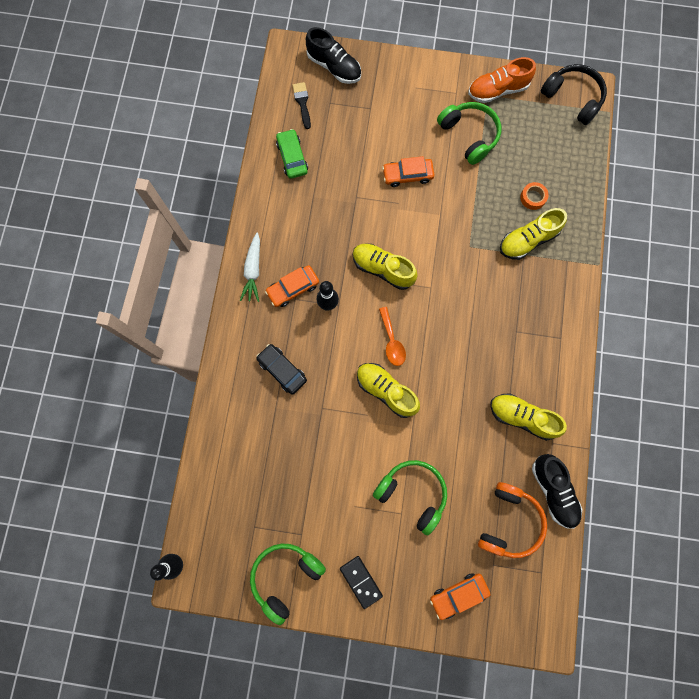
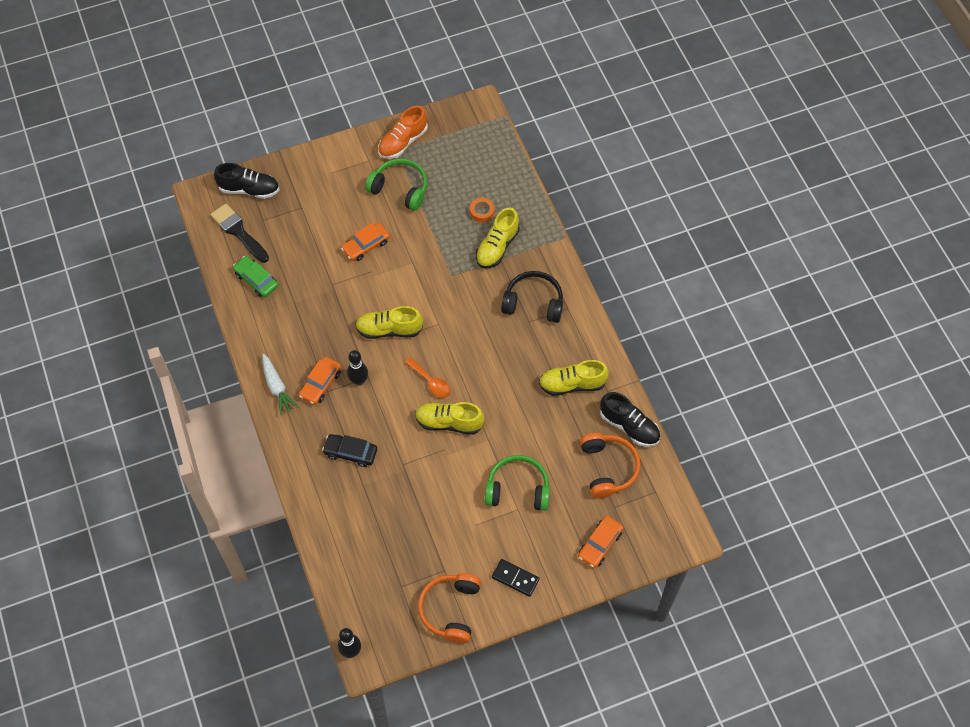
camera: 30 degrees left, 15 degrees down
green headphones [250,544,326,625] -> orange headphones [418,573,481,644]
black brush [292,82,311,129] -> black brush [210,204,269,263], size x1.59
black headphones [541,64,607,125] -> black headphones moved to [501,271,563,323]

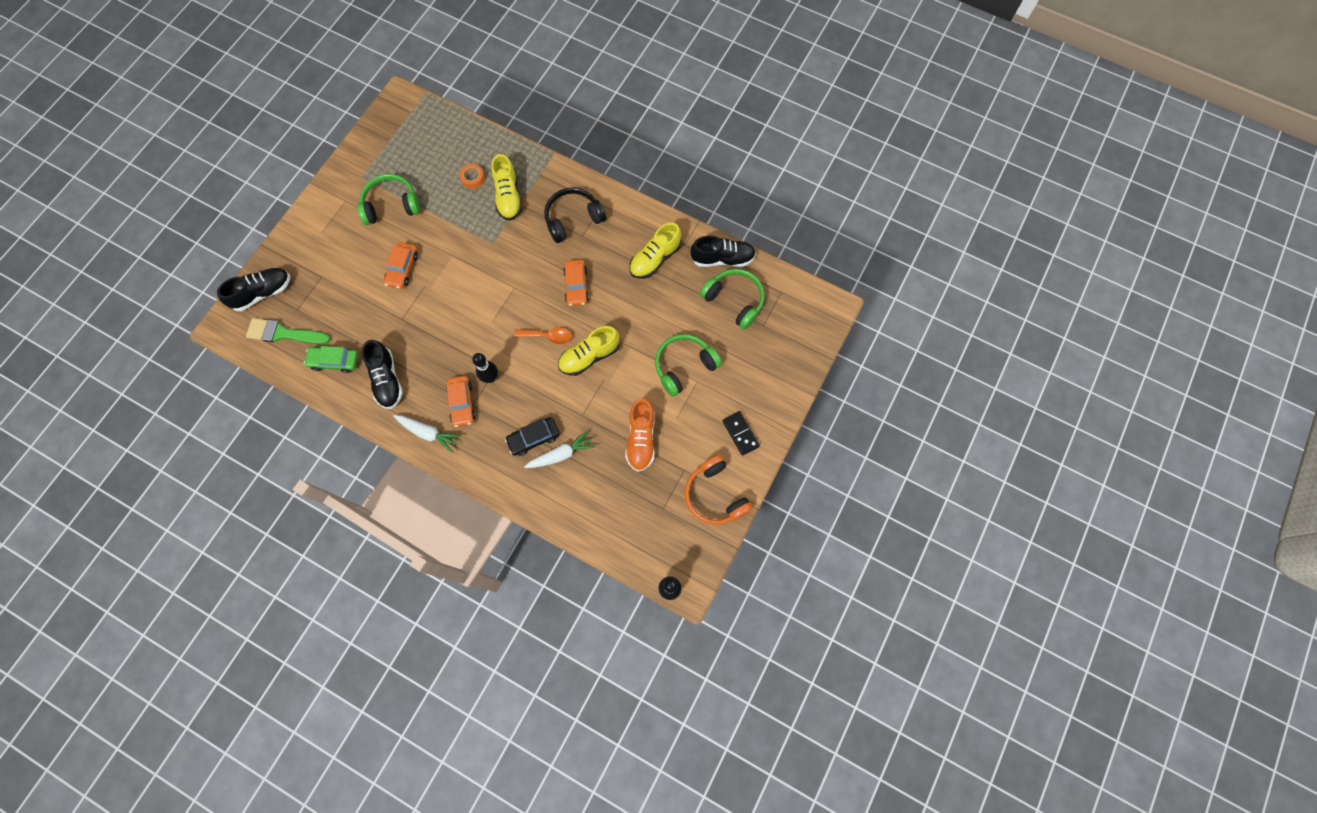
camera: 40 degrees left, 10 degrees up
black brush [210,204,269,263] -> green brush [246,318,331,344]
yellow shoe [355,306,423,339] -> none
orange shoe [378,106,428,159] -> orange shoe moved to [625,399,655,472]
black domino [492,559,540,597] -> black domino turned 75 degrees clockwise [723,411,760,456]
orange car [578,516,623,568] -> orange car moved to [563,260,589,306]
orange headphones [580,433,640,498] -> green headphones [700,269,764,330]
none -> black shoe [362,340,403,409]
none -> white carrot [524,430,596,468]

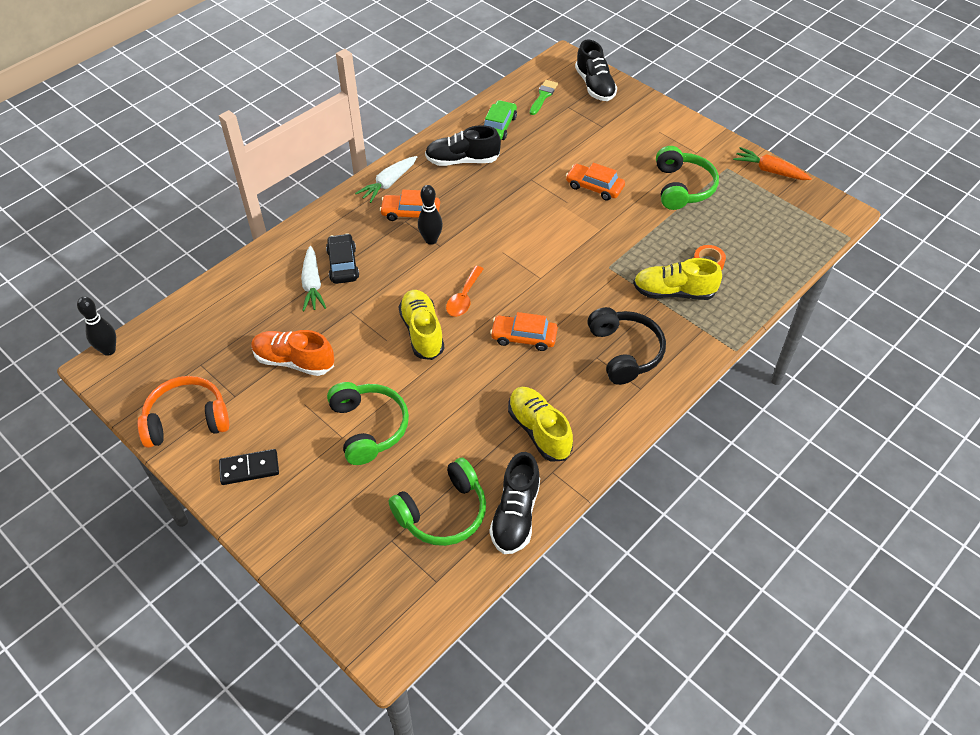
camera: 105 degrees right, 20 degrees down
green brush [246,318,331,344] -> green brush [530,80,558,115], size x0.63
none -> orange carrot [733,147,812,180]

